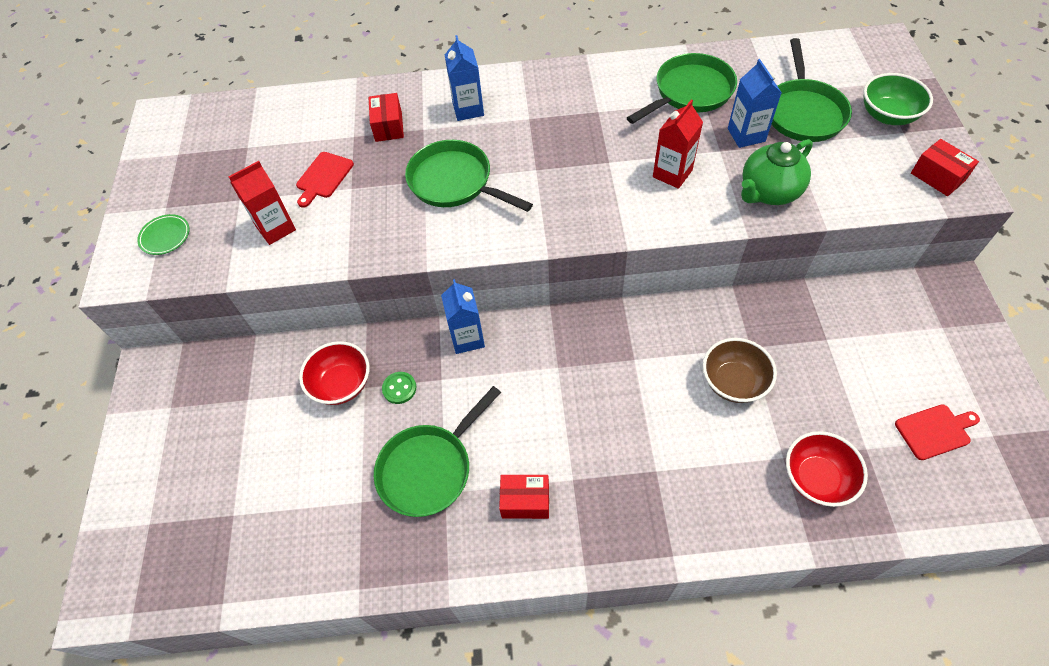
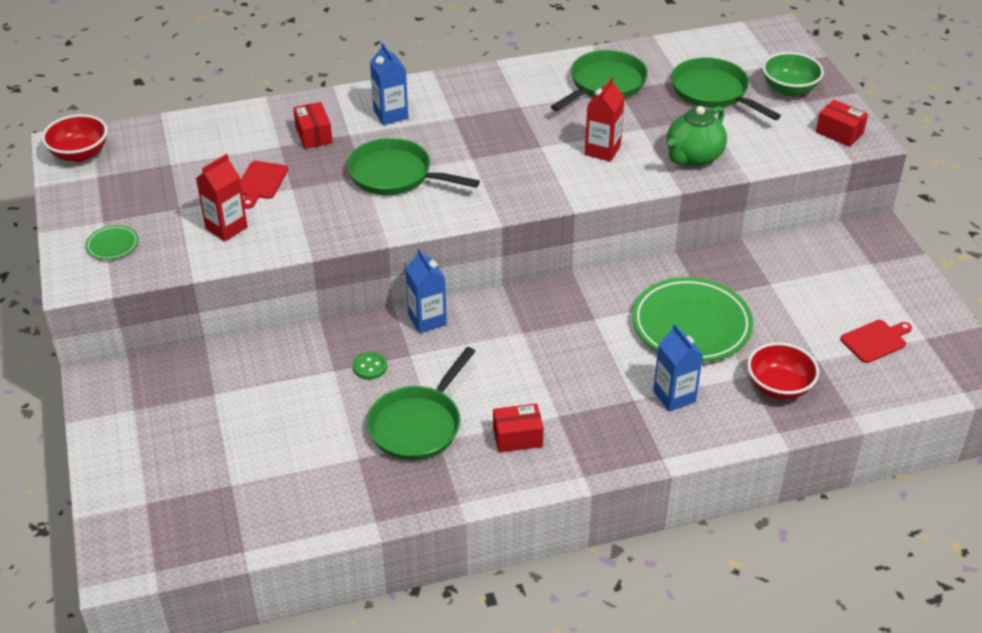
camera: 15 degrees left, 15 degrees down
red bowl [299,341,370,405] -> red bowl moved to [42,114,108,162]
brown bowl [703,338,777,403] -> green plate [632,277,753,362]
blue carton [728,59,782,148] -> blue carton moved to [653,324,703,412]
green pan [772,38,852,142] -> green pan turned 150 degrees clockwise [671,57,781,120]

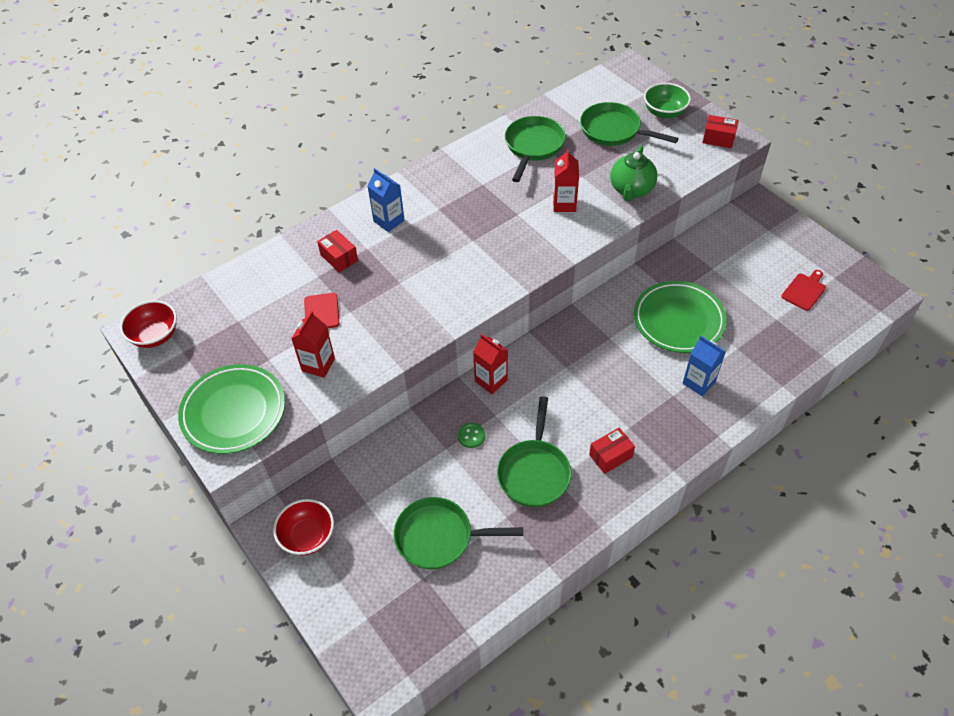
camera: 20 degrees left, 10 degrees up
green plate [85,225,139,260] -> green plate [178,364,285,454], size x2.36
green pan [347,138,480,195] -> green pan moved to [394,497,523,569]
blue carton [405,248,447,333] -> red carton [473,334,508,394]
red bowl [747,342,819,400] -> red bowl moved to [273,499,334,555]

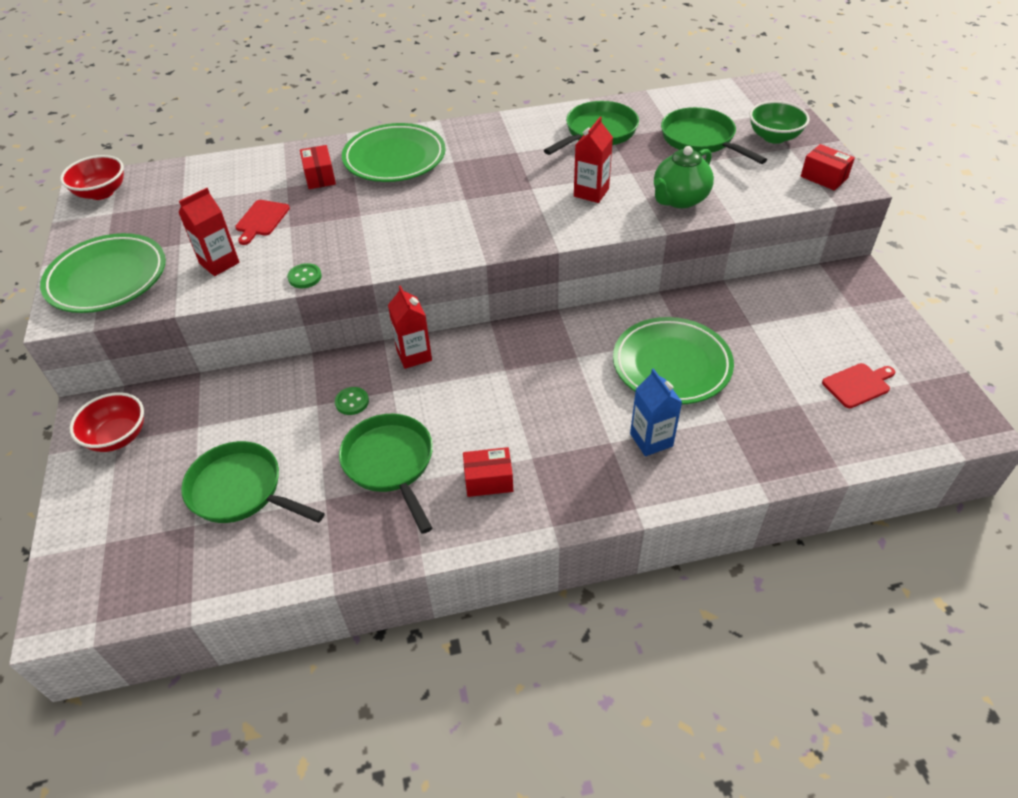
camera: 25 degrees right, 5 degrees down
blue carton [368,168,405,232] -> green plate [342,123,445,182]
green pan [497,396,571,507] -> green pan turned 120 degrees clockwise [339,414,433,534]
none -> green button [287,263,322,288]

